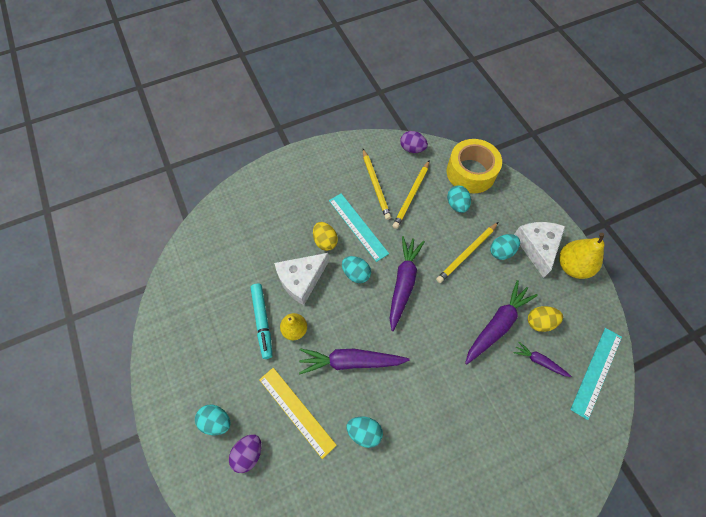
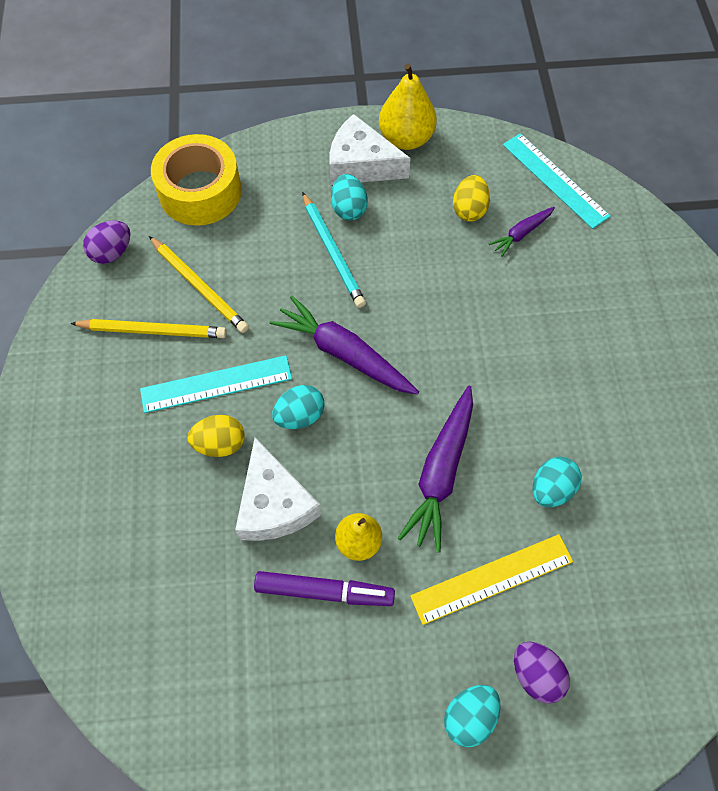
camera: 70 degrees left, 0 degrees up
turquoise marker [251,284,273,359] -> purple marker [254,571,395,606]
yellow pencil [436,222,498,283] -> turquoise pencil [302,192,366,308]
turquoise egg [447,185,471,213] -> none
purple carrot [465,280,538,364] -> none

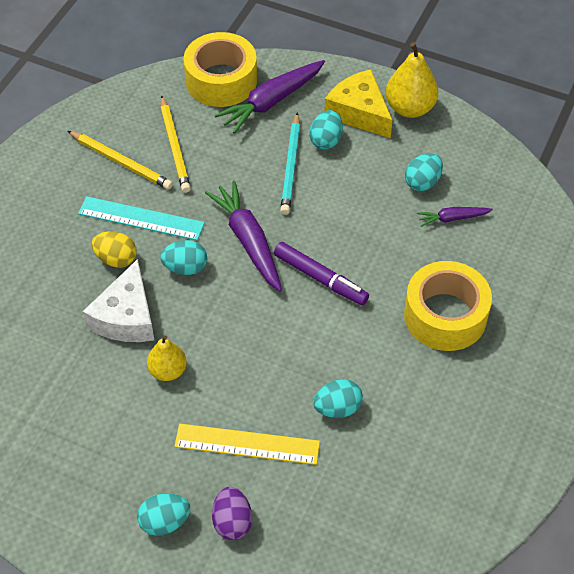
camera: 30 degrees right, 10 degrees down
purple egg [83,220,130,264] -> none
purple marker [254,571,395,606] -> purple marker moved to [274,242,369,305]
white cheese [330,114,411,185] -> yellow cheese [325,69,392,138]
purple carrot [398,386,473,553] -> purple carrot moved to [214,60,325,134]
yellow egg [453,175,490,222] -> turquoise egg [405,153,443,191]
turquoise ruler [503,133,610,229] -> none
none -> yellow tape [404,261,492,351]

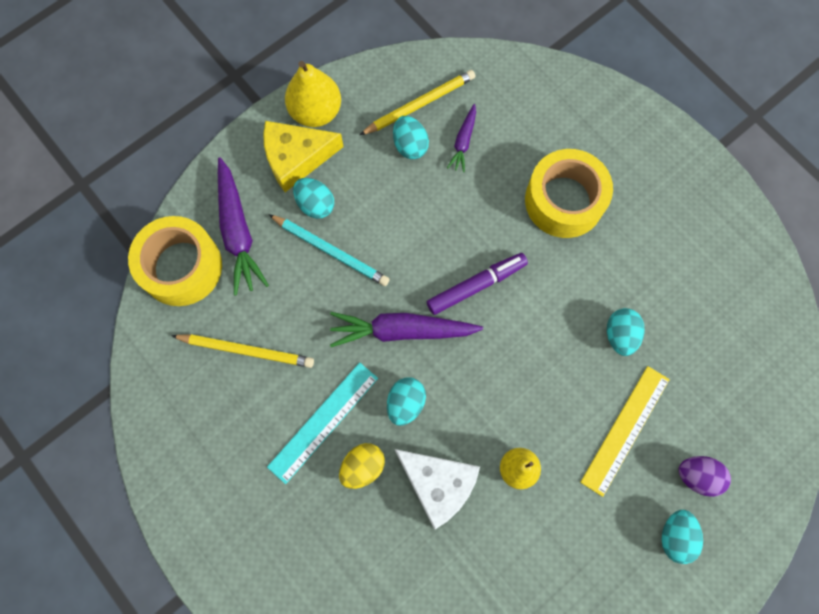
camera: 65 degrees left, 20 degrees up
yellow pencil [68,131,173,190] -> yellow pencil moved to [360,70,476,135]

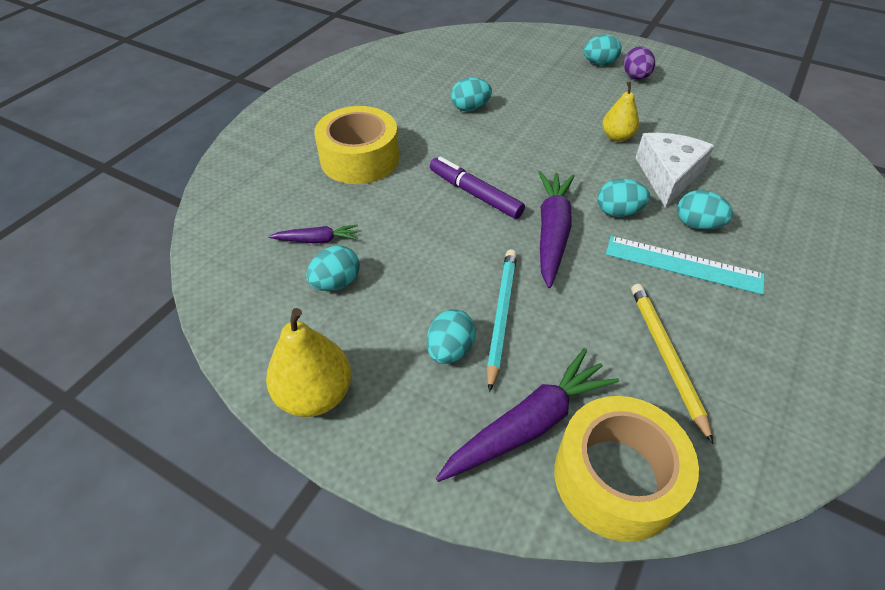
camera: 110 degrees left, 25 degrees down
yellow cheese [263,121,343,192] -> none
purple carrot [330,312,483,347] -> purple carrot turned 150 degrees counterclockwise [538,171,575,288]
yellow egg [339,443,385,489] -> turquoise egg [677,190,733,230]
yellow pencil [360,70,476,135] -> none
yellow ruler [580,366,670,497] -> none
purple egg [679,456,731,497] -> purple egg moved to [624,46,655,80]

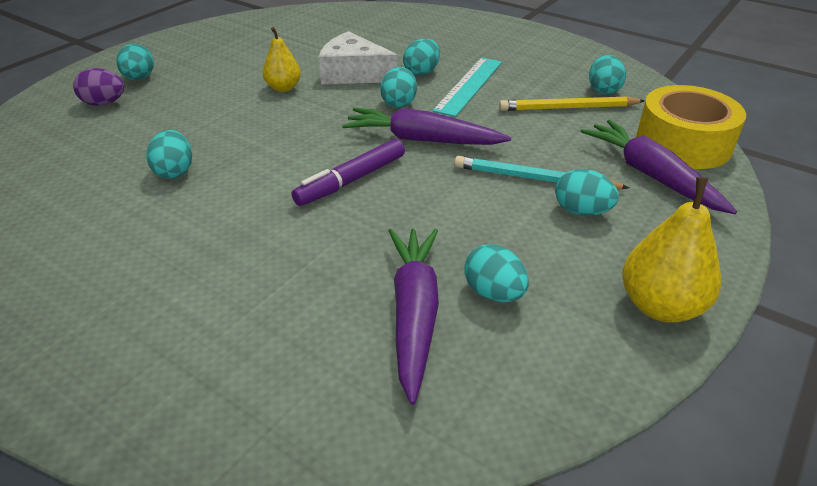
camera: 85 degrees left, 10 degrees down
purple carrot [268,225,358,243] -> purple carrot [389,229,439,405], size x1.87
yellow tape [315,106,399,184] -> none
purple egg [624,46,655,80] -> purple egg moved to [73,68,124,106]
none -> turquoise egg [589,55,626,95]

